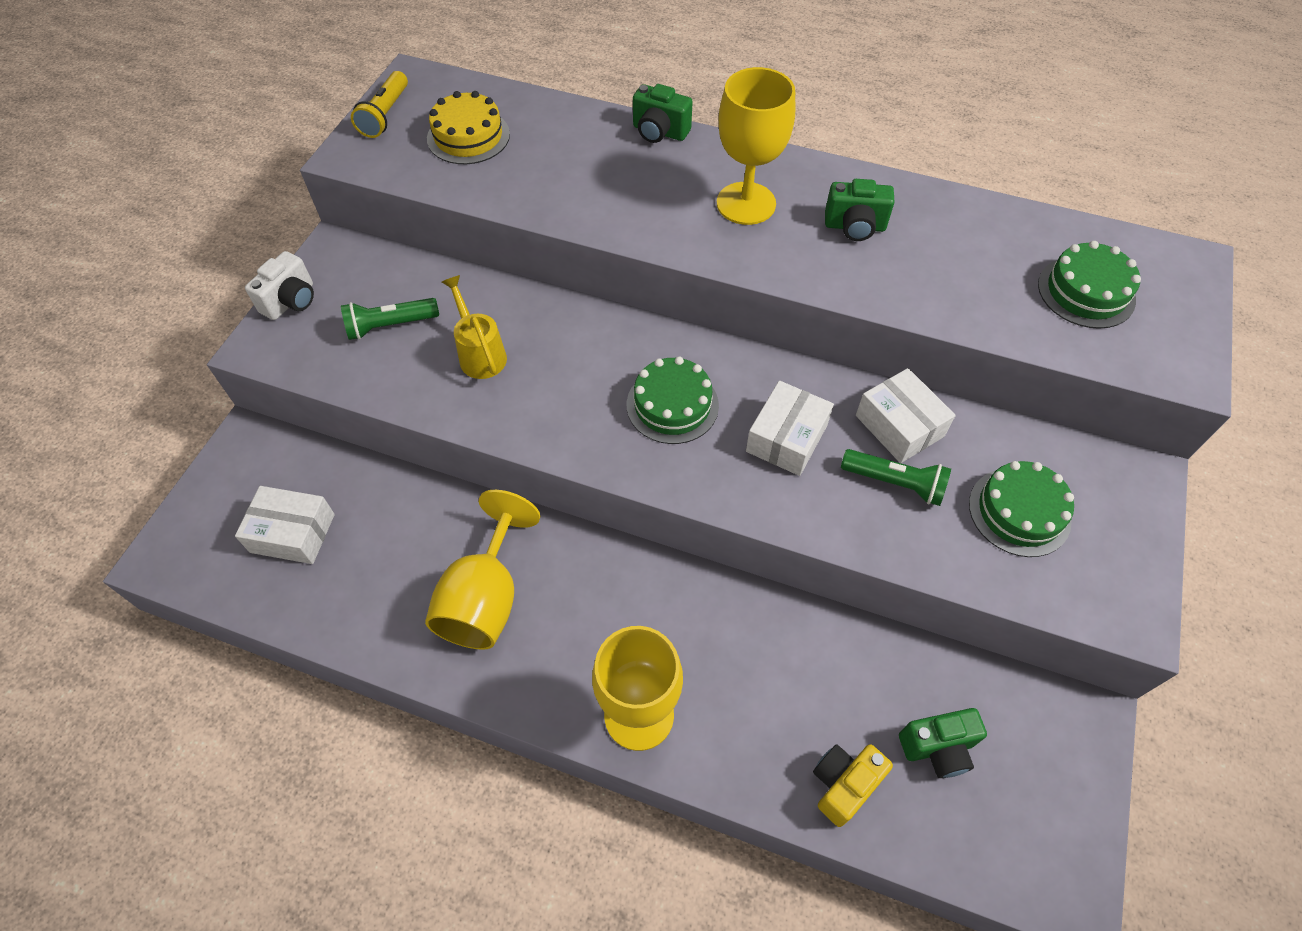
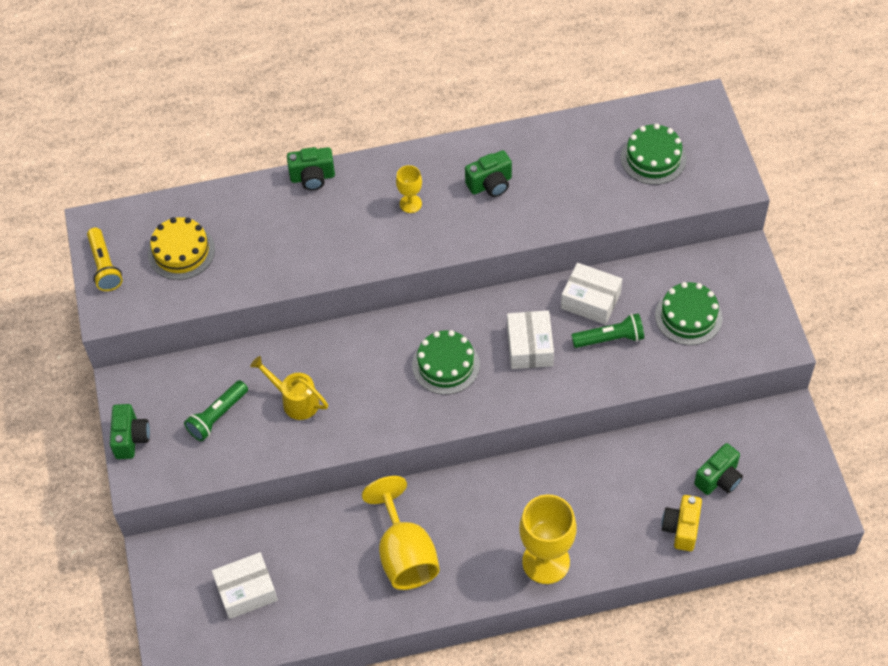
camera: 30 degrees left, 0 degrees up
white camera [245,251,314,320] -> green camera [110,404,150,459]
yellow goblet [717,67,795,225] -> yellow goblet [396,165,422,213], size x0.50

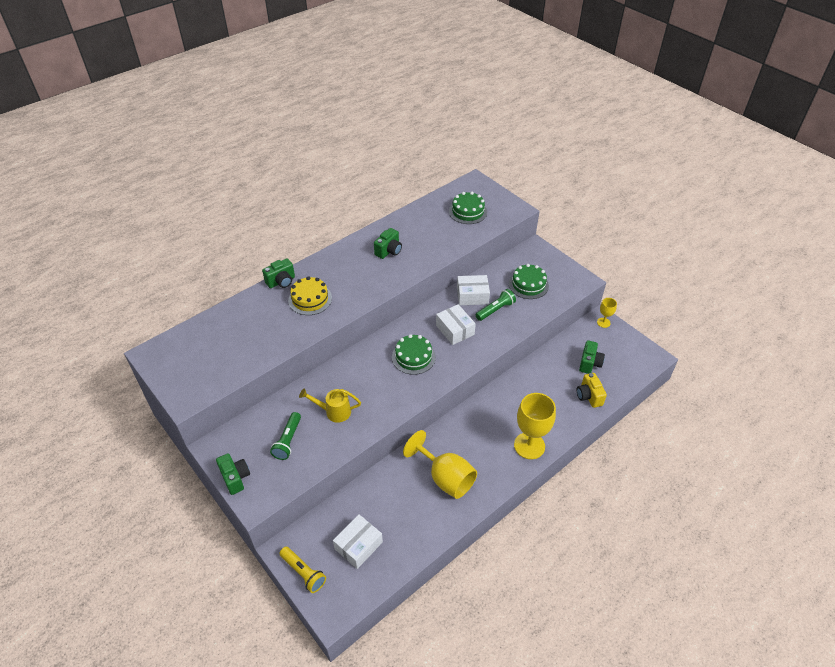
camera: 30 degrees left, 10 degrees down
yellow flashlight [87,228,123,291] -> yellow flashlight moved to [279,547,326,593]
yellow cake [148,217,215,280] -> yellow cake moved to [288,276,332,315]
yellow goblet [396,165,422,213] -> yellow goblet moved to [597,298,617,328]

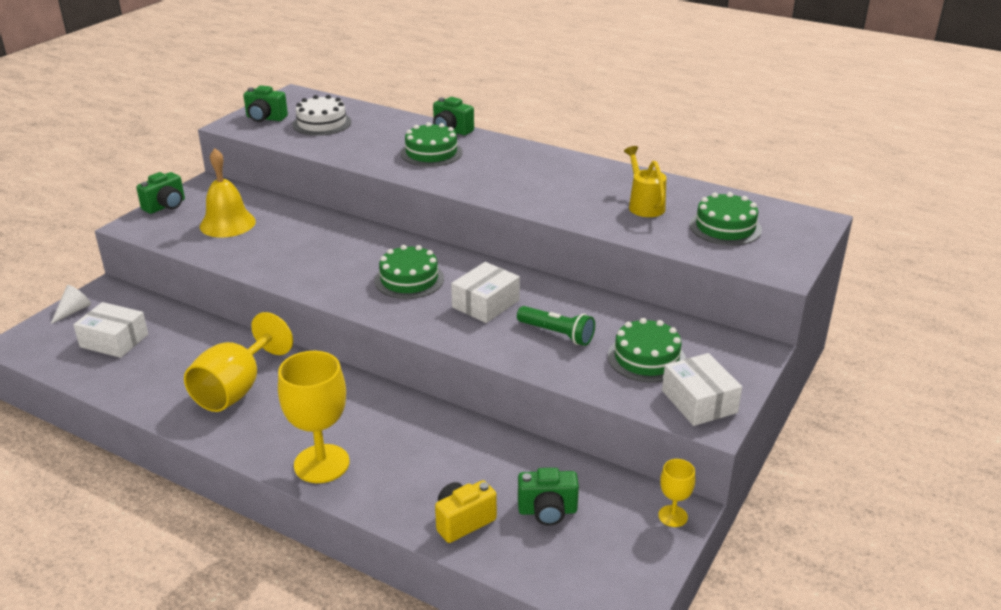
camera: 70 degrees right, 15 degrees down
green flashlight [270,412,301,460] -> yellow bell [200,148,256,237]
yellow flashlight [279,547,326,593] -> white cone [51,285,91,324]
yellow cake [288,276,332,315] -> green cake [400,122,463,167]
yellow watering can [299,389,361,423] -> yellow watering can moved to [624,146,667,217]
green camera [374,228,402,259] -> green camera moved to [243,85,288,122]
white box [457,275,490,305] -> white box moved to [662,353,742,426]
none -> white cake [292,95,351,136]

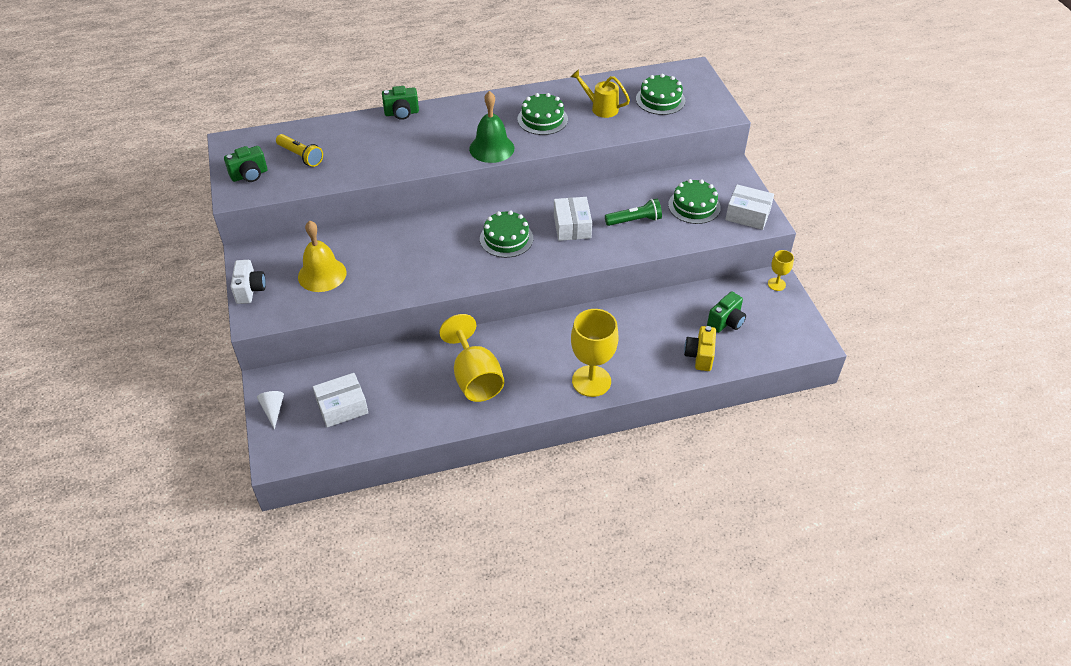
camera: 45 degrees left, 15 degrees up
green camera [136,172,185,214] -> white camera [231,260,266,304]
white cake [292,95,351,136] -> yellow flashlight [276,134,323,167]
green cake [400,122,463,167] -> green cake moved to [517,93,568,135]
none -> green bell [469,91,514,163]

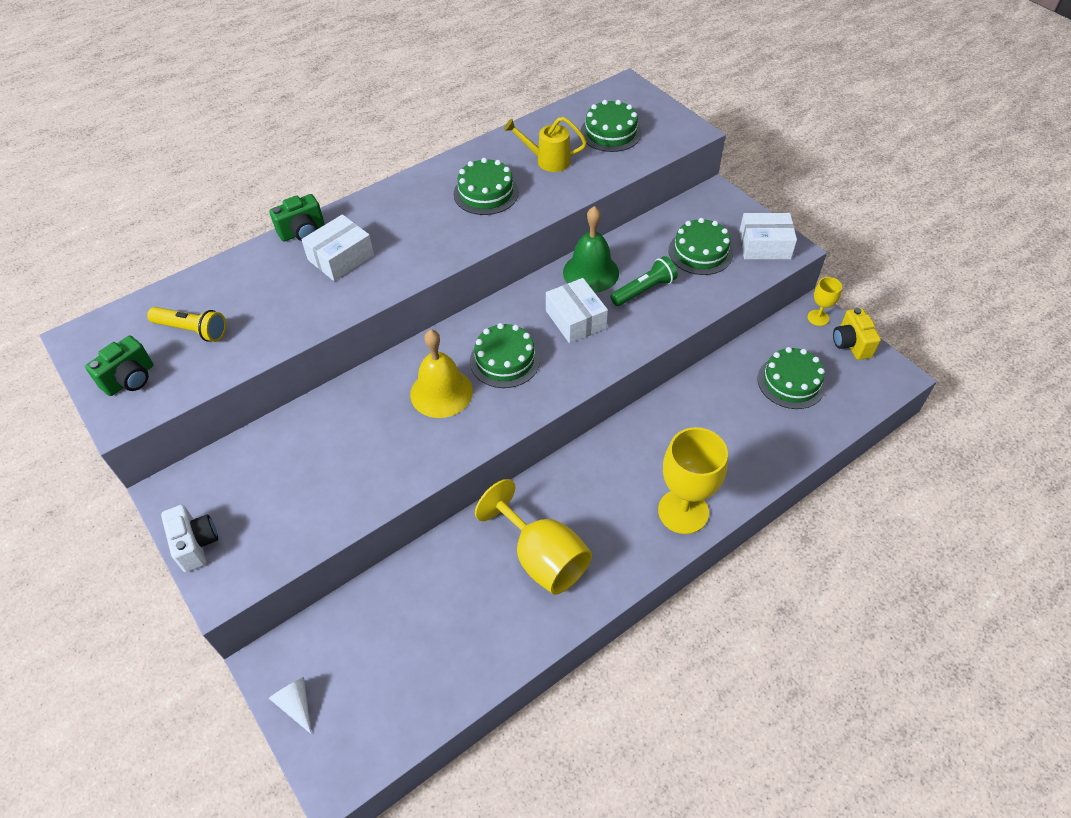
camera: 20 degrees left, 5 degrees up
yellow bell [298,220,346,292] -> yellow bell moved to [410,330,473,418]
white box [313,373,368,427] -> white box moved to [301,214,374,281]
green bell [469,91,514,163] -> green bell moved to [563,206,619,293]
yellow camera [684,326,716,371] -> yellow camera moved to [833,308,881,360]
green camera [707,292,746,333] -> green cake [758,347,826,409]

